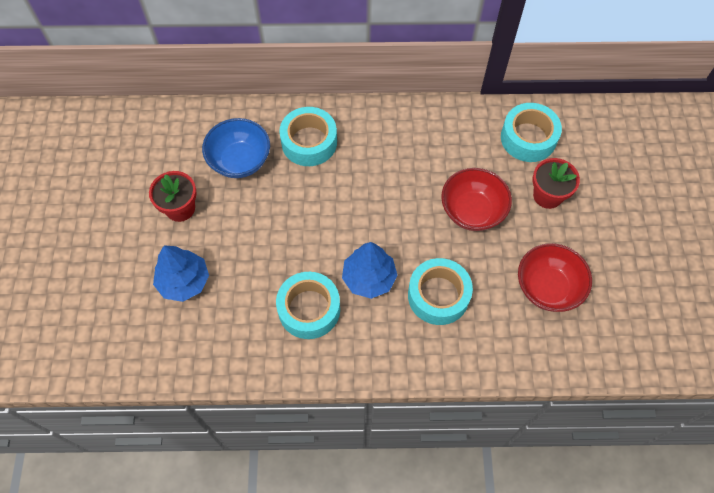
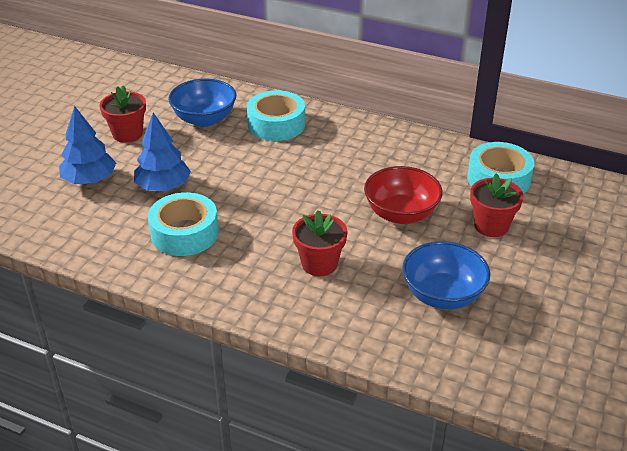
camera: 25 degrees right, 25 degrees down
blue tree [342,242,398,299] -> blue tree moved to [134,113,191,191]
turquoise tape [408,258,473,325] -> red flower pot [292,210,347,276]
red bowl [518,243,592,312] -> blue bowl [402,241,490,309]

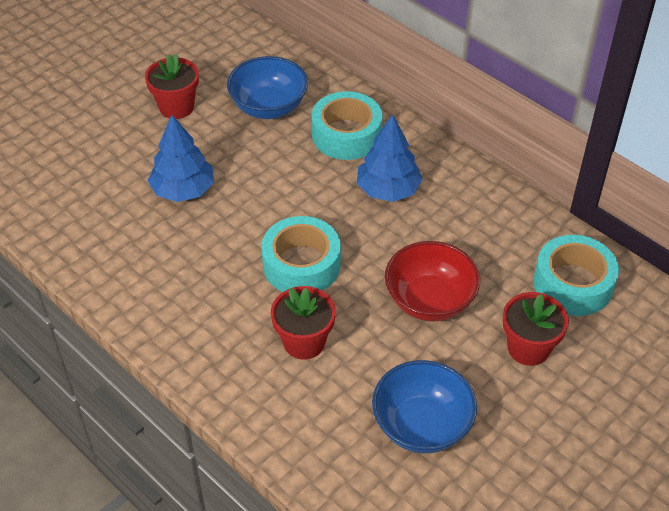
camera: 20 degrees right, 10 degrees up
blue tree [59,106,116,184] -> blue tree moved to [357,114,423,202]
turquoise tape [148,192,219,256] -> turquoise tape moved to [261,216,341,292]

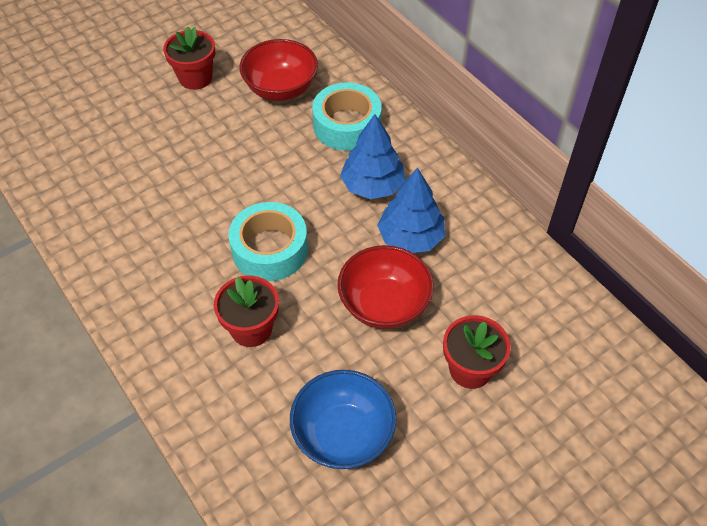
camera: 10 degrees right, 5 degrees up
blue tree [148,115,214,202] -> blue tree moved to [377,168,445,253]
blue bowl [227,56,308,119] -> red bowl [239,39,318,101]
turquoise tape [533,235,619,316] -> none

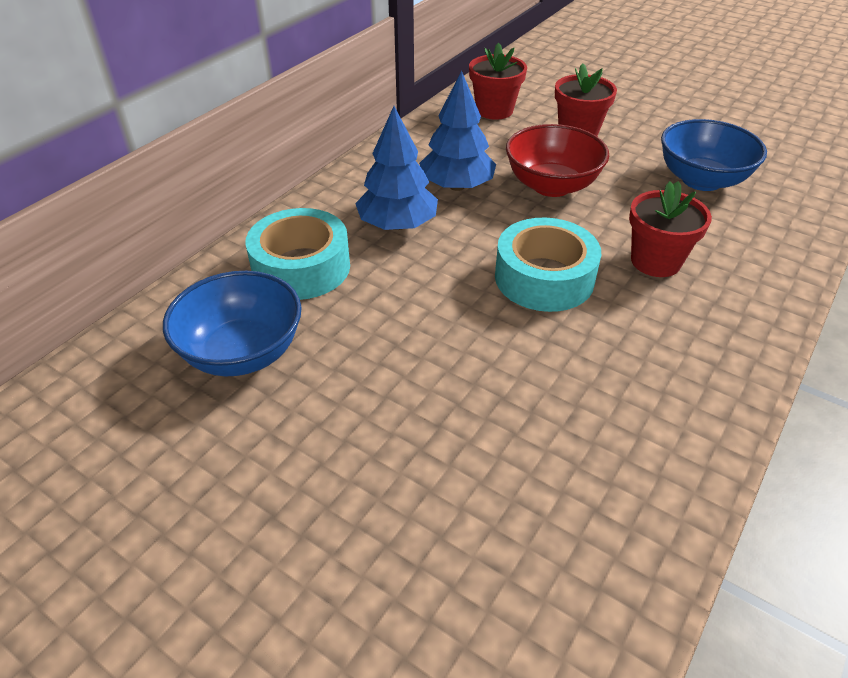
camera: 110 degrees left, 10 degrees down
red flower pot [163,26,215,90] -> red flower pot moved to [469,43,527,120]
red bowl [239,39,318,101] -> blue bowl [163,271,302,376]

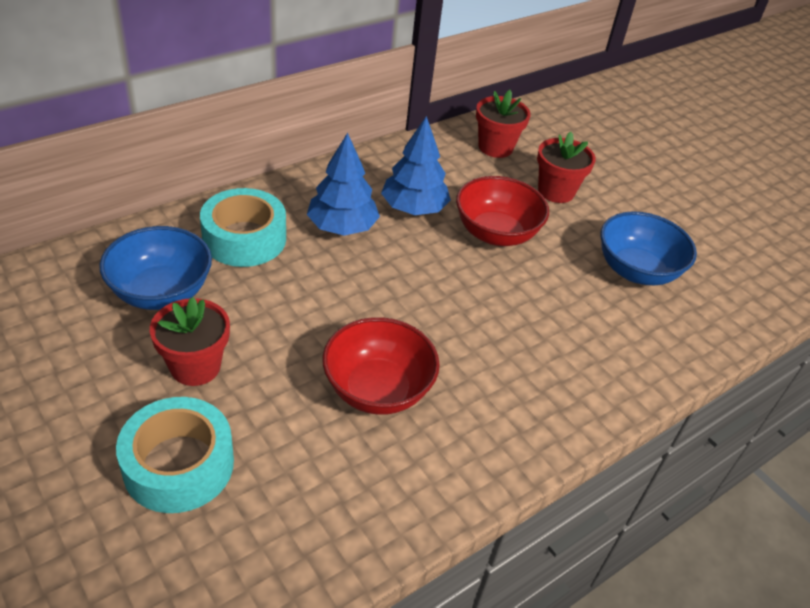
camera: 15 degrees right, 0 degrees up
turquoise tape [495,218,601,312] -> turquoise tape moved to [116,397,234,513]
red flower pot [629,181,712,277] -> red flower pot moved to [150,297,230,386]
none -> red bowl [322,317,440,415]

